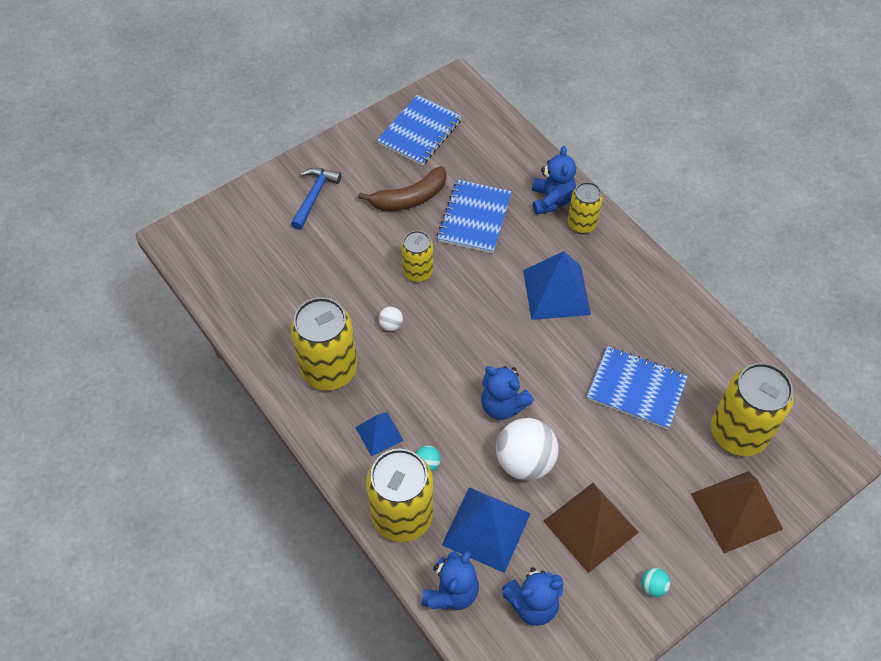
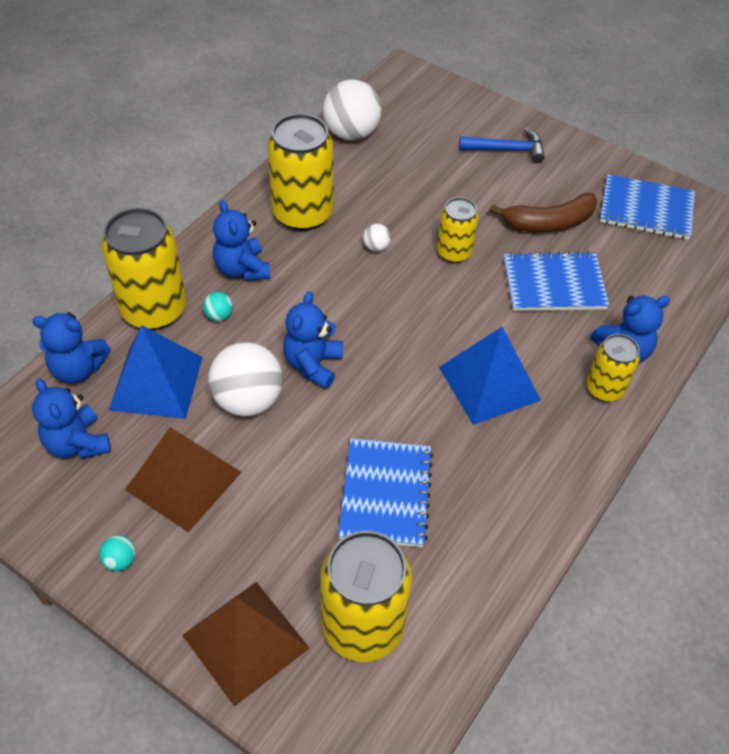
camera: 70 degrees right, 5 degrees down
blue pyramid [355,412,404,457] -> blue teddy bear [213,200,271,281]
brown banana [358,166,447,211] -> brown banana turned 60 degrees counterclockwise [489,193,597,232]
none -> white ball [323,79,382,140]

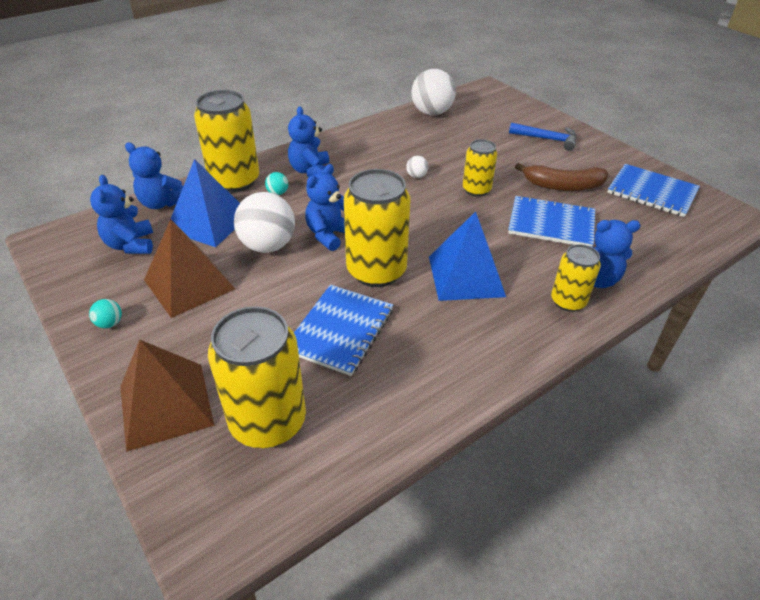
camera: 20 degrees right, 10 degrees down
yellow can [267,114,333,231] -> yellow can moved to [344,169,411,287]

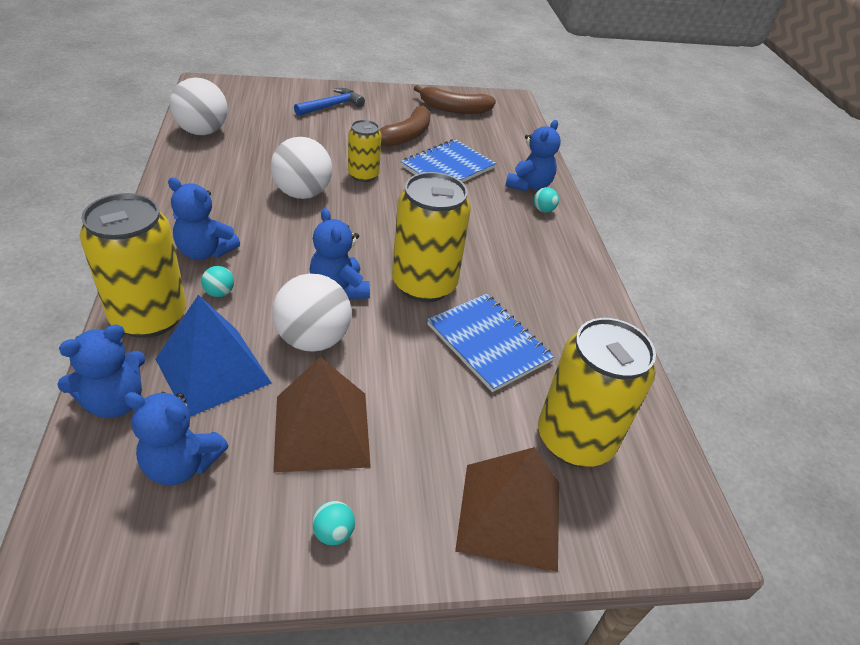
camera: 65 degrees left, 0 degrees up
white ball [406,156,428,178] -> white ball [271,137,332,199], size x2.31
blue pyramid [429,211,506,301] -> none
yellow can [551,244,601,312] -> turquoise ball [534,187,559,213]
blue notebook [607,164,700,217] -> brown banana [414,85,496,114]

